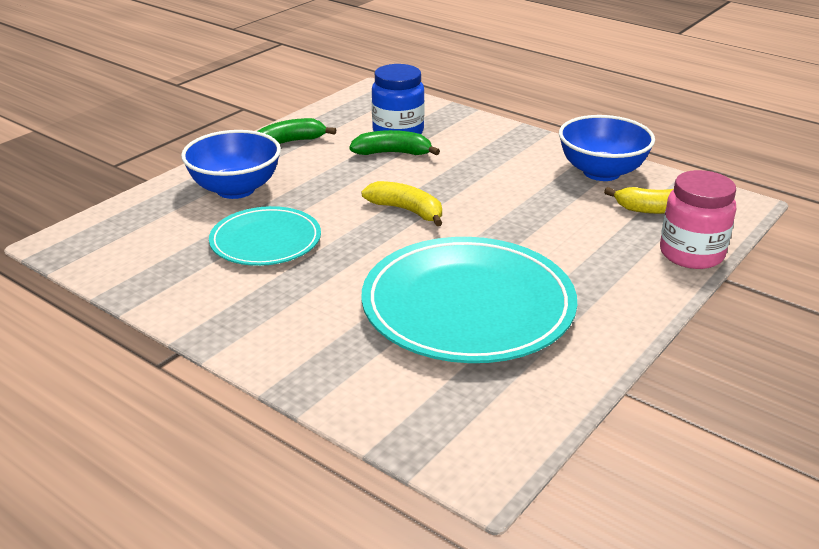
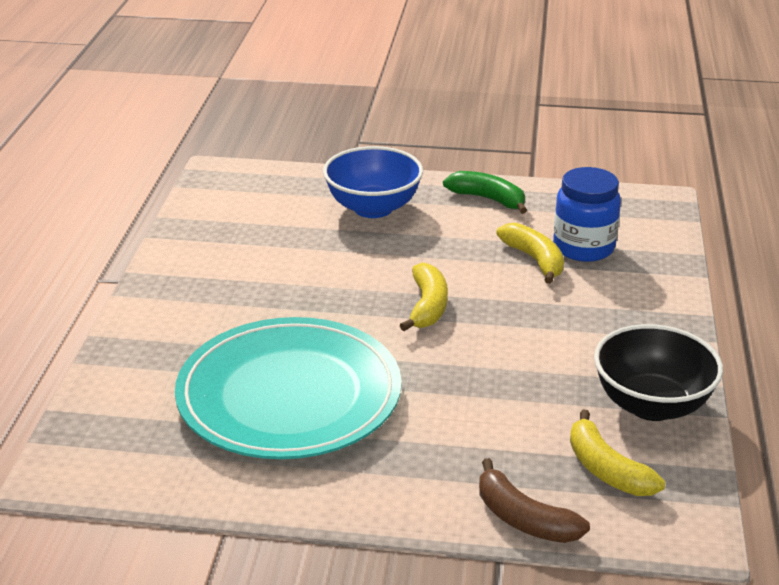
camera: 60 degrees right, 0 degrees up
turquoise plate [209,206,321,266] -> none
green banana [350,130,440,155] -> yellow banana [496,223,564,284]
blue bowl [559,115,655,181] -> black bowl [594,324,723,421]
pink jar [660,170,736,269] -> brown banana [479,458,590,543]

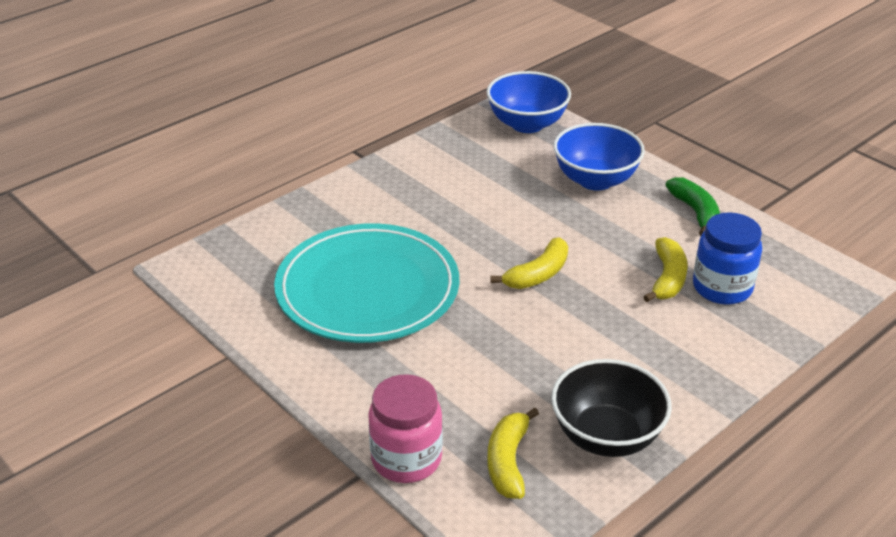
camera: 40 degrees right, 5 degrees up
brown banana [479,458,590,543] -> pink jar [368,374,443,483]
none -> blue bowl [486,71,571,133]

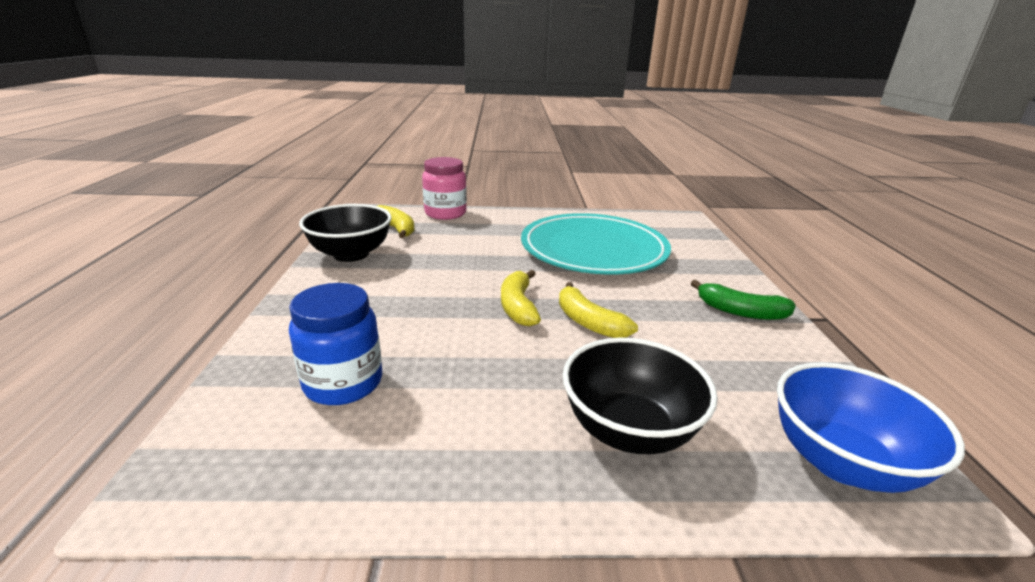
camera: 130 degrees right, 10 degrees down
blue bowl [553,123,645,191] -> black bowl [563,338,718,454]
yellow banana [643,237,688,302] -> yellow banana moved to [559,282,638,338]
green banana [665,177,720,236] -> green banana moved to [691,280,796,320]

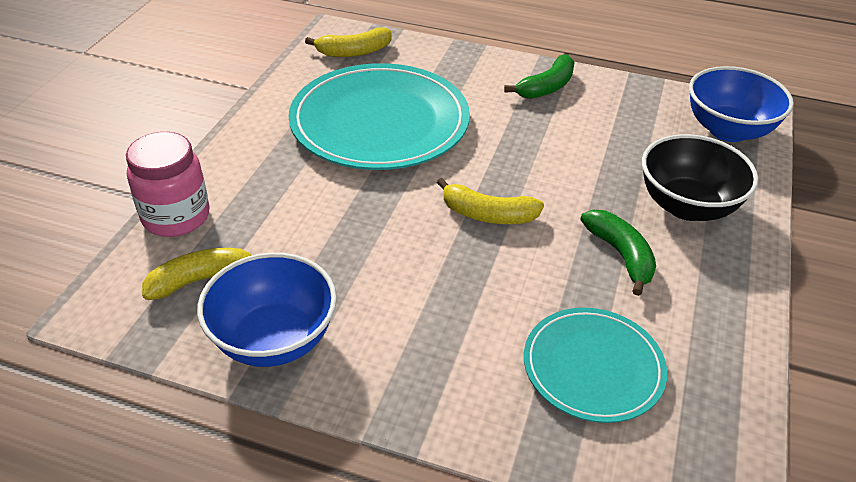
camera: 70 degrees left, 15 degrees up
blue jar [289,283,382,405] -> turquoise plate [524,308,667,423]
black bowl [299,204,392,262] -> blue bowl [197,253,337,367]
yellow banana [559,282,638,338] -> yellow banana moved to [305,28,392,57]
none -> green banana [580,210,656,296]

